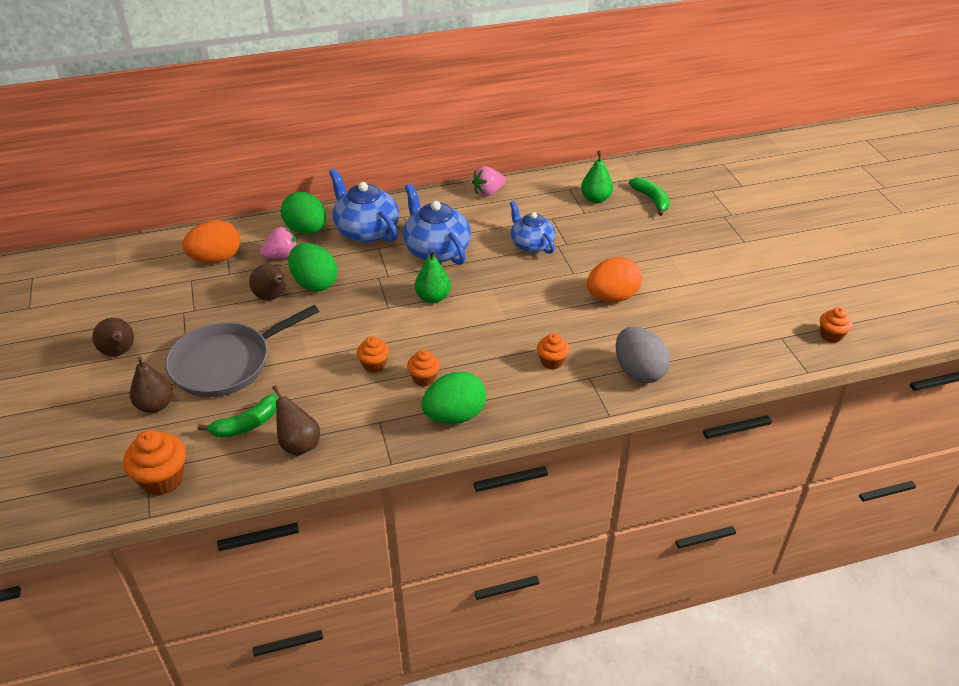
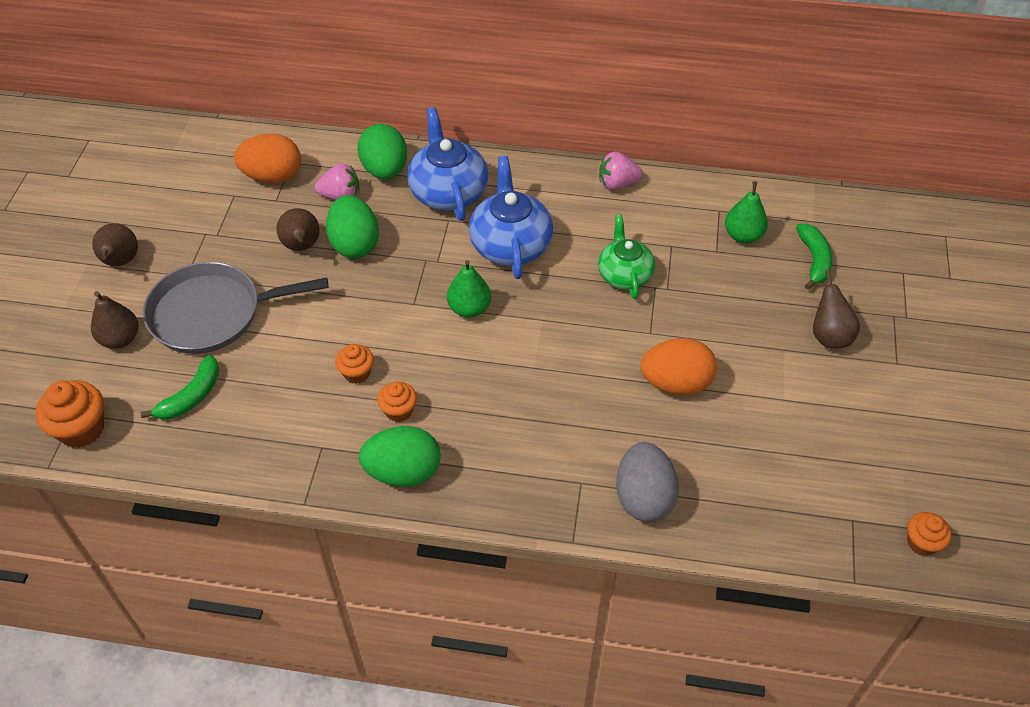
camera: 25 degrees right, 10 degrees up
green banana [198,394,278,438] -> green banana turned 45 degrees counterclockwise [141,355,219,420]
brown pear [272,385,320,456] -> brown pear moved to [813,270,860,349]
blue teapot [510,201,555,254] -> green teapot [598,215,655,299]
orange cupcake [537,333,569,369] -> none

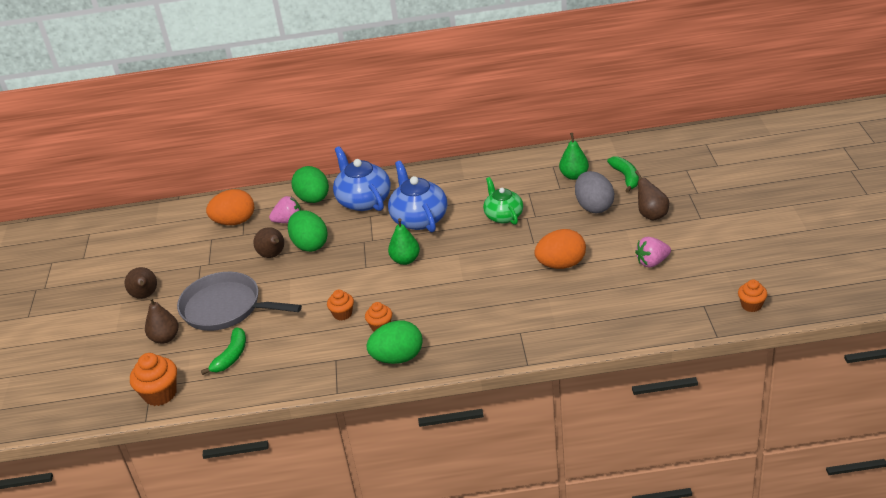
camera: 10 degrees left, 15 degrees down
grey pan [143,262,329,354] -> grey pan turned 45 degrees clockwise [177,272,302,331]
pink strawberry [599,152,643,190] -> pink strawberry moved to [635,237,671,268]
grey egg [616,442,679,522] -> grey egg moved to [575,171,614,213]

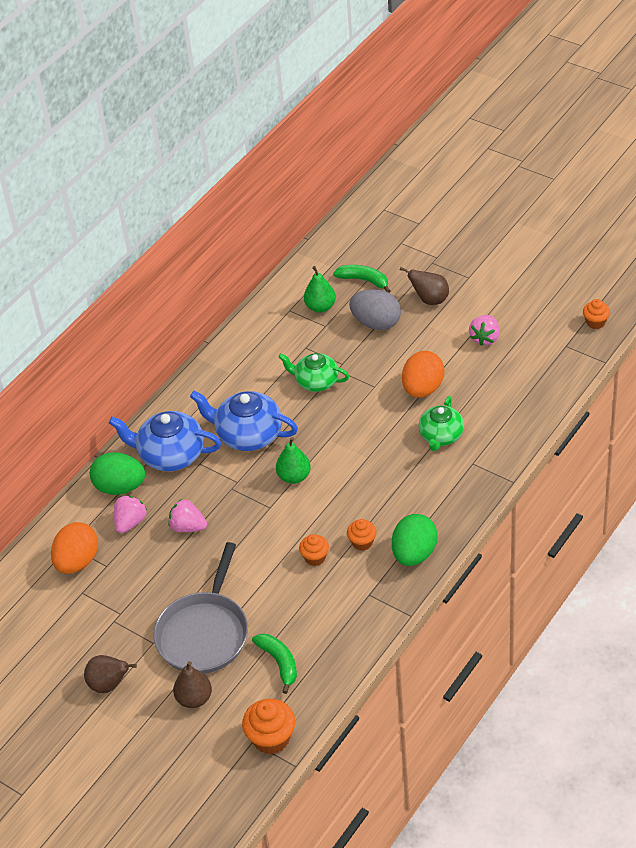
camera: 50 degrees left, 10 degrees up
grey pan [177,272,302,331] -> grey pan turned 45 degrees counterclockwise [153,542,248,674]
brown pear [253,227,284,258] -> none
green egg [288,210,328,252] -> pink strawberry [168,500,207,532]
none -> green teapot [419,396,464,451]

